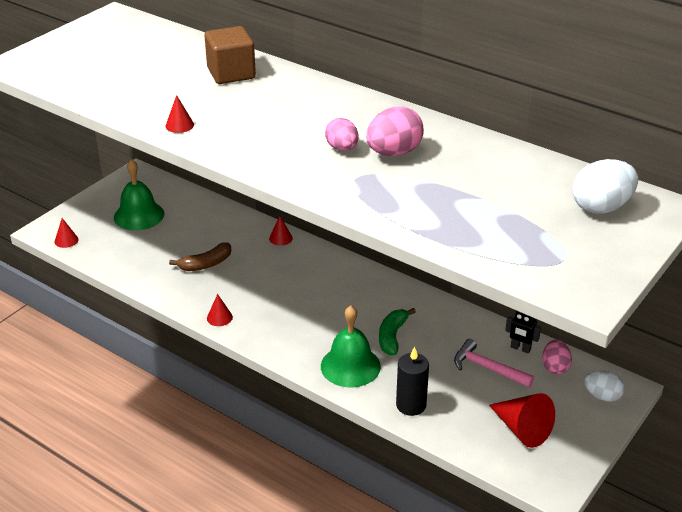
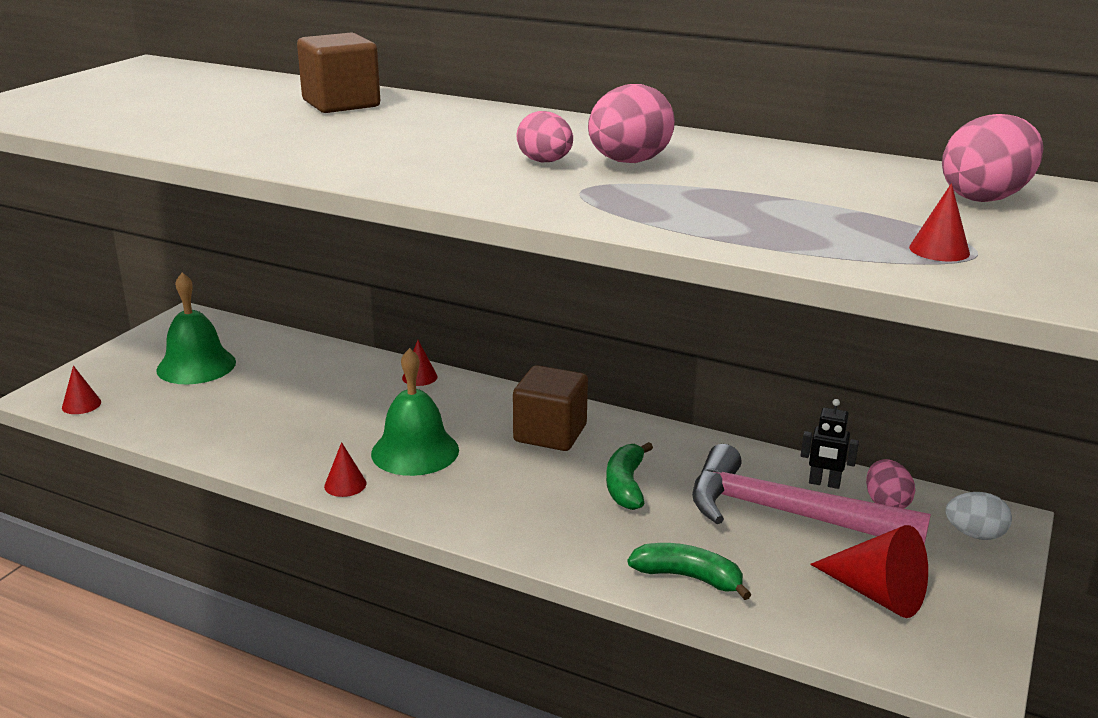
camera: 10 degrees left, 10 degrees down
red cone [165,95,194,133] -> red cone moved to [909,183,970,262]
brown banana [169,242,231,271] -> none
green bell [321,305,381,387] -> green bell moved to [371,348,459,476]
black candle [396,346,429,416] -> green banana [628,543,752,600]
pink hammer [454,339,534,388] -> pink hammer [692,444,931,545], size x1.78
white egg [572,159,639,214] -> pink egg [942,114,1043,202]
none -> brown cube [513,365,588,451]

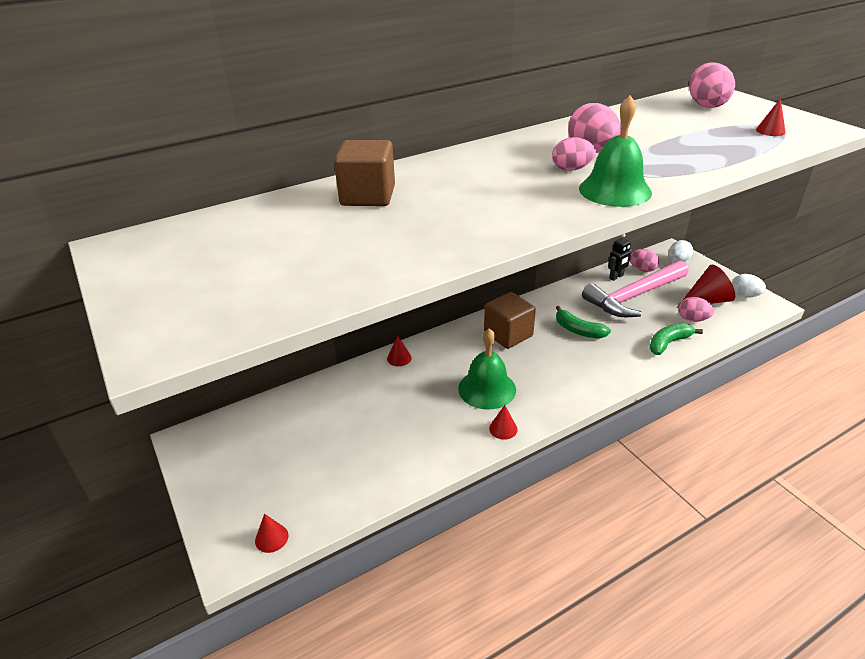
camera: 55 degrees left, 10 degrees up
green bell [156,273,236,384] -> green bell moved to [579,95,652,207]
none -> pink egg [679,297,714,322]
none -> white egg [732,274,766,298]

